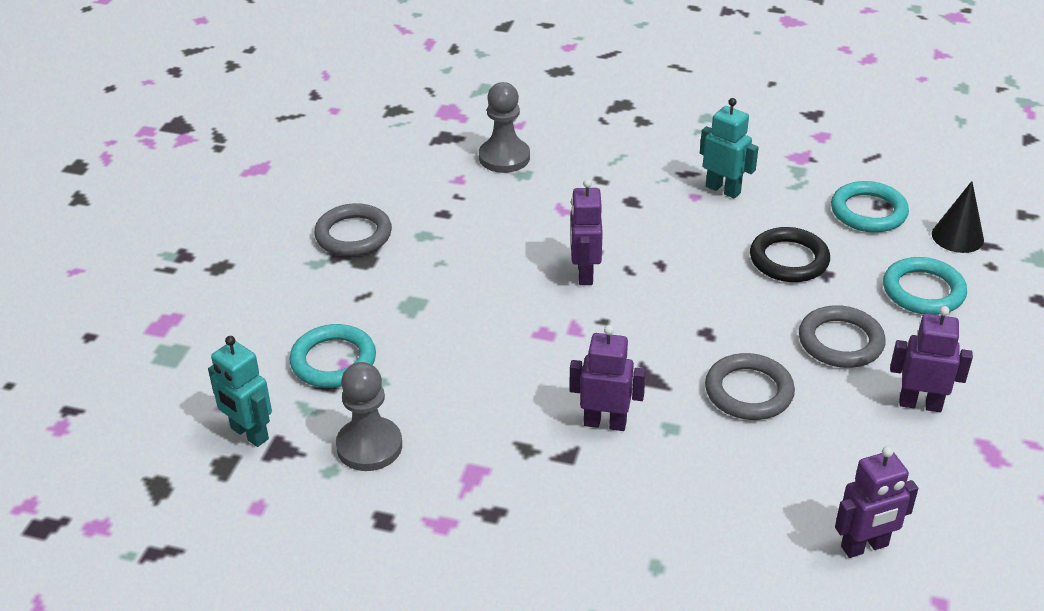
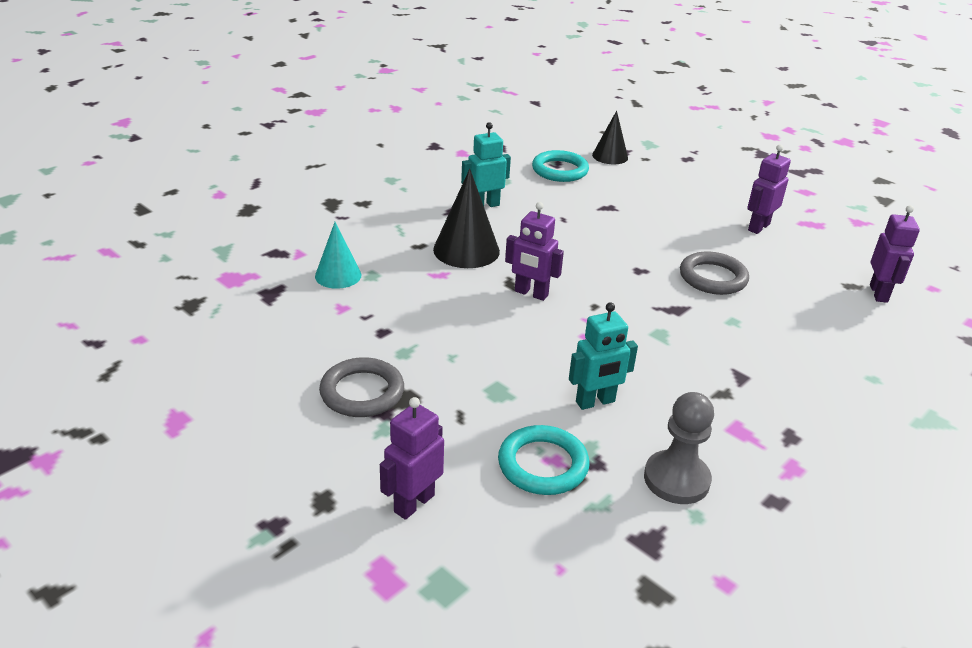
camera: 65 degrees left, 5 degrees down
turquoise robot [208,336,272,447] -> turquoise robot moved to [569,302,638,410]
grey pawn [479,82,530,173] -> turquoise cone [315,222,361,289]
purple robot [569,325,646,431] -> purple robot moved to [380,397,444,520]
black ring [750,227,830,282] -> none
grey ring [799,305,886,368] -> none
turquoise ring [883,257,967,315] -> none
none -> black cone [433,169,500,268]

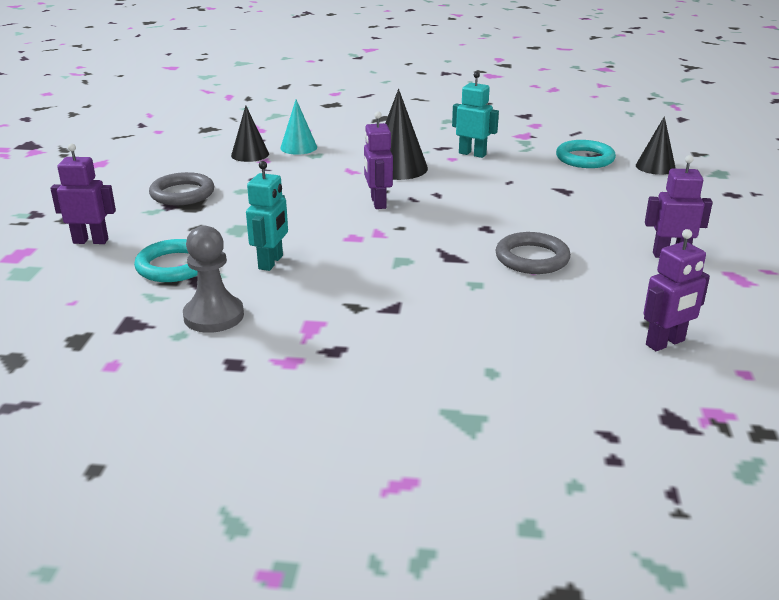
camera: 55 degrees right, 5 degrees down
turquoise robot [569,302,638,410] -> turquoise robot turned 105 degrees counterclockwise [246,161,288,271]
none -> black cone [231,106,269,162]

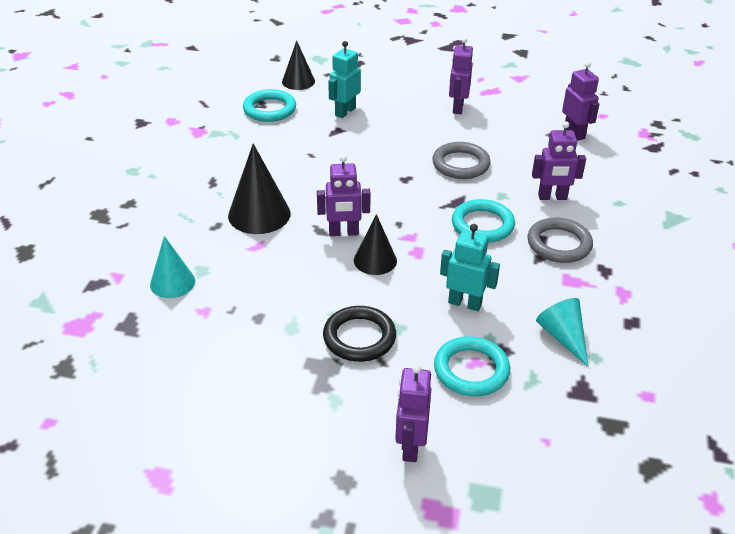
camera: 85 degrees left, 10 degrees up
grey ring [149,172,214,206] -> grey ring moved to [527,218,593,263]
grey pawn [183,226,244,333] -> turquoise cone [536,298,589,367]
black cone [231,106,269,162] -> black cone moved to [354,214,397,275]
turquoise robot [452,72,499,158] -> turquoise robot moved to [328,41,361,118]
none -> black ring [323,306,396,362]
none -> turquoise ring [452,199,515,243]
none -> purple robot [532,122,586,200]

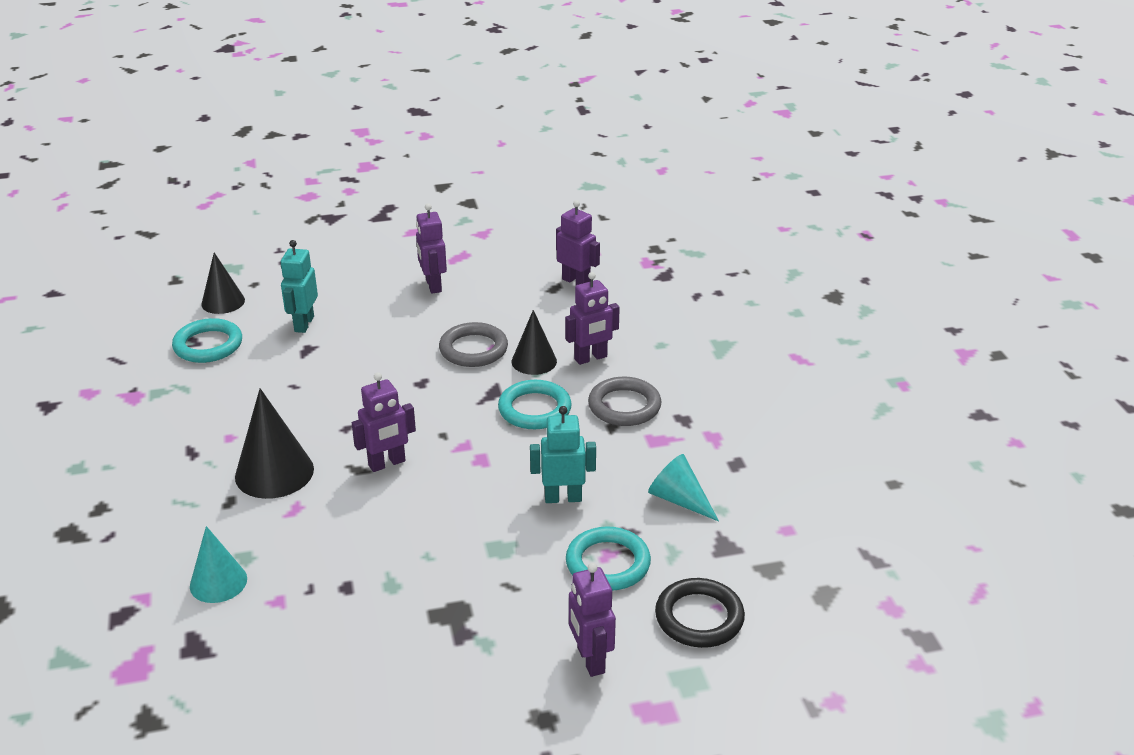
camera: 25 degrees left, 5 degrees down
black ring [323,306,396,362] -> black ring moved to [655,578,745,648]
black cone [354,214,397,275] -> black cone moved to [512,310,557,375]

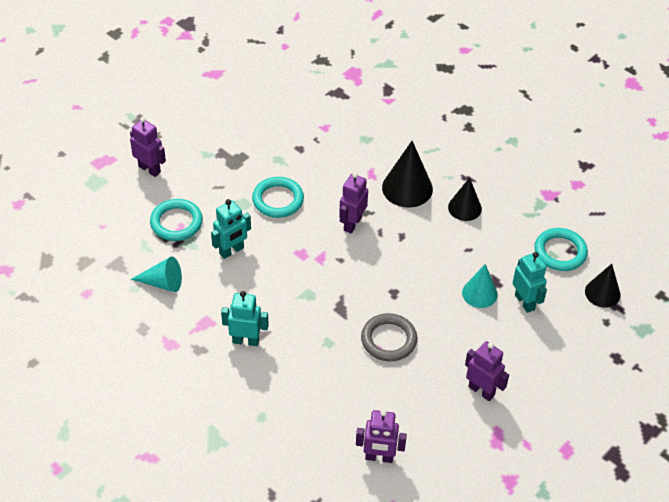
camera: 145 degrees right, 15 degrees up
turquoise cone [190,526,247,603] -> turquoise cone moved to [462,264,498,308]
turquoise ring [498,380,572,429] -> turquoise ring moved to [252,177,304,218]
black cone [512,310,557,375] -> black cone moved to [448,177,482,221]
purple robot [565,272,620,365] -> none
grey ring [588,377,662,426] -> turquoise robot [221,291,269,346]
black ring [655,578,745,648] -> none

